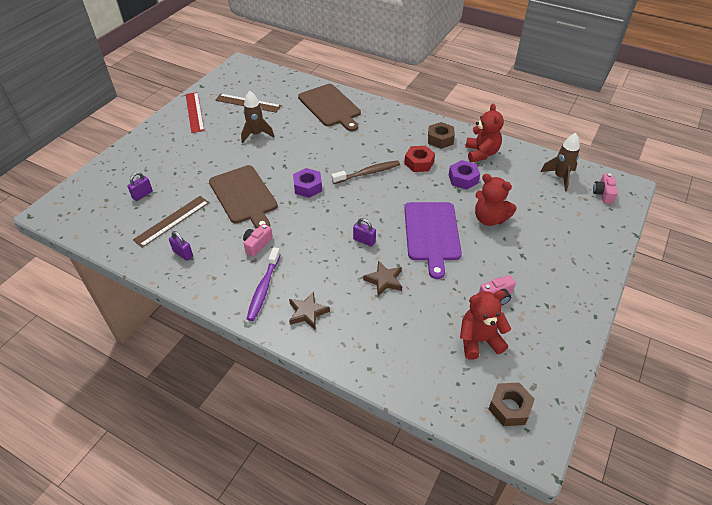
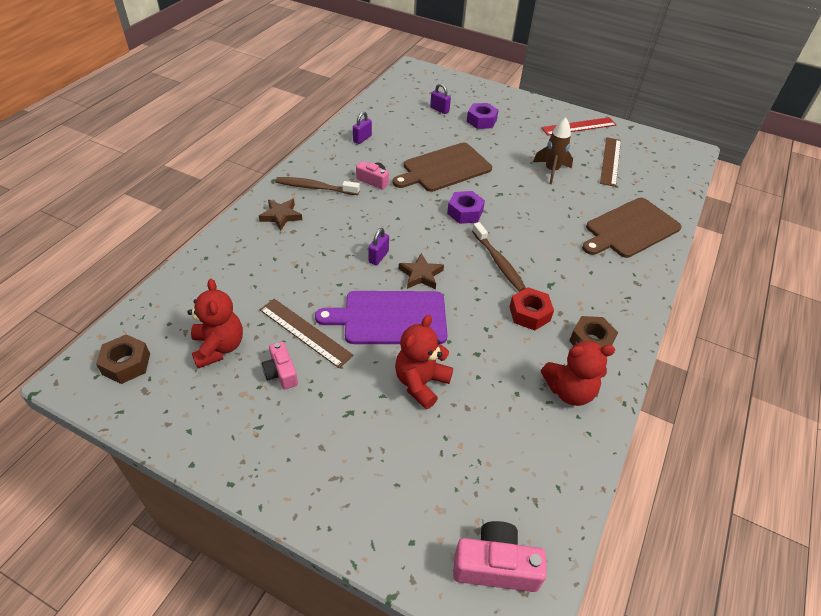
camera: 85 degrees right, 0 degrees up
brown ruler [133,196,209,248] -> brown ruler moved to [259,299,354,368]
purple toothbrush [247,247,281,321] -> brown toothbrush [276,177,360,195]
brown star [363,261,402,296] -> brown star moved to [399,253,444,290]
purple nut [449,160,480,189] -> purple nut moved to [467,103,499,129]
brown rocket [541,133,580,191] -> none
pink camera [593,173,618,204] -> pink camera [453,521,547,592], size x1.55

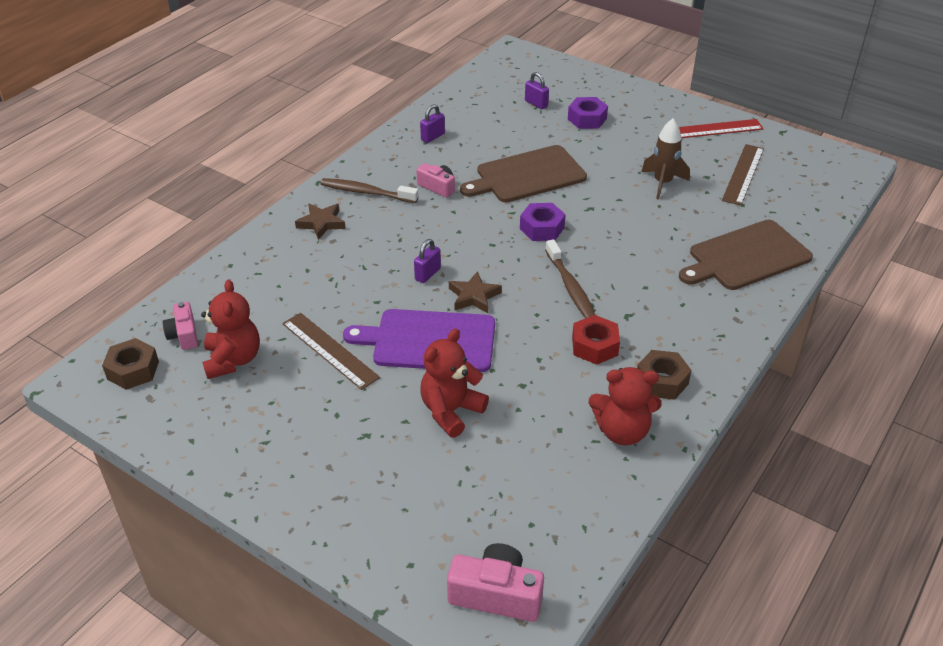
camera: 10 degrees right, 5 degrees down
pink camera [262,341,298,390] -> pink camera moved to [162,302,198,350]

